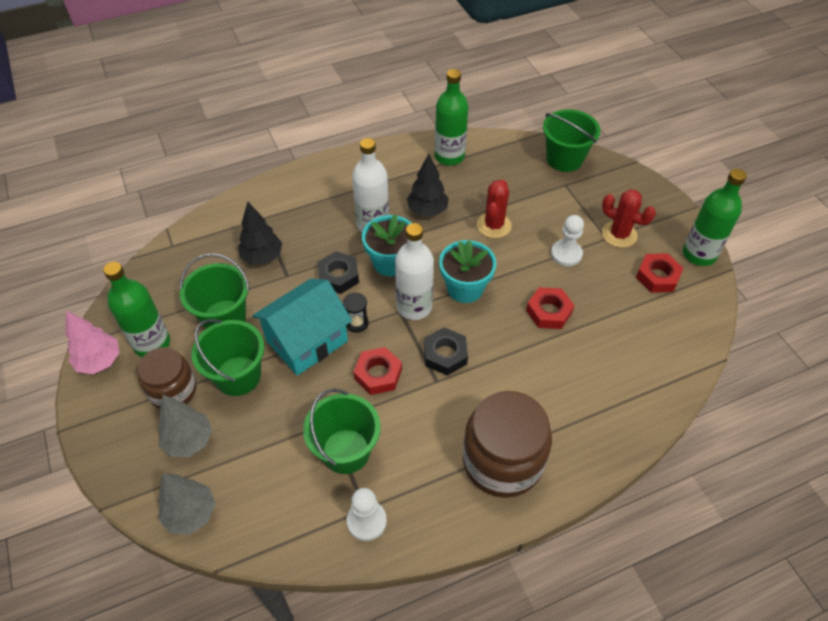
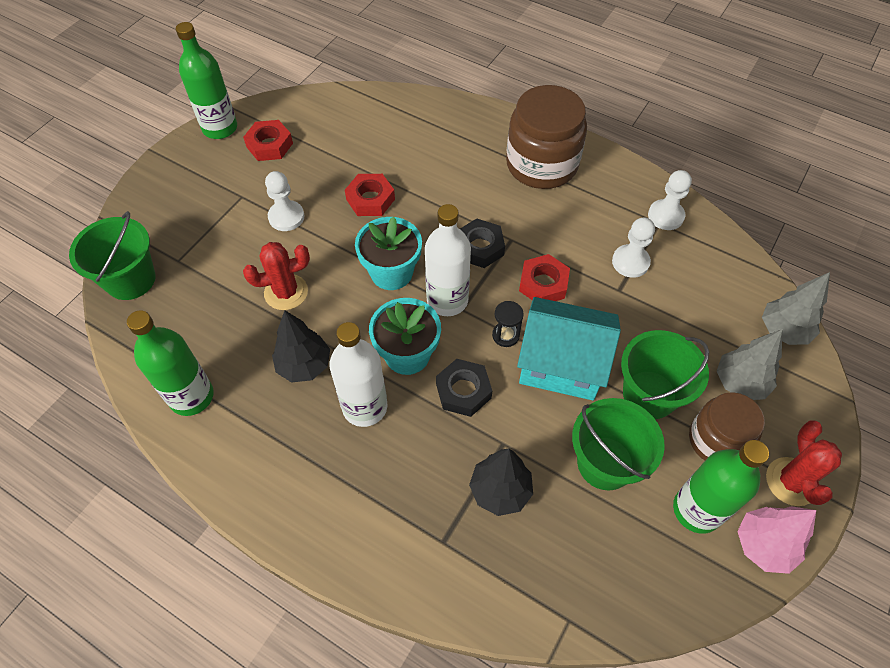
camera: 125 degrees left, 5 degrees up
green bucket [303,389,381,474] -> white pawn [612,218,655,278]
red cactus [602,189,656,248] -> red cactus moved to [766,421,842,506]

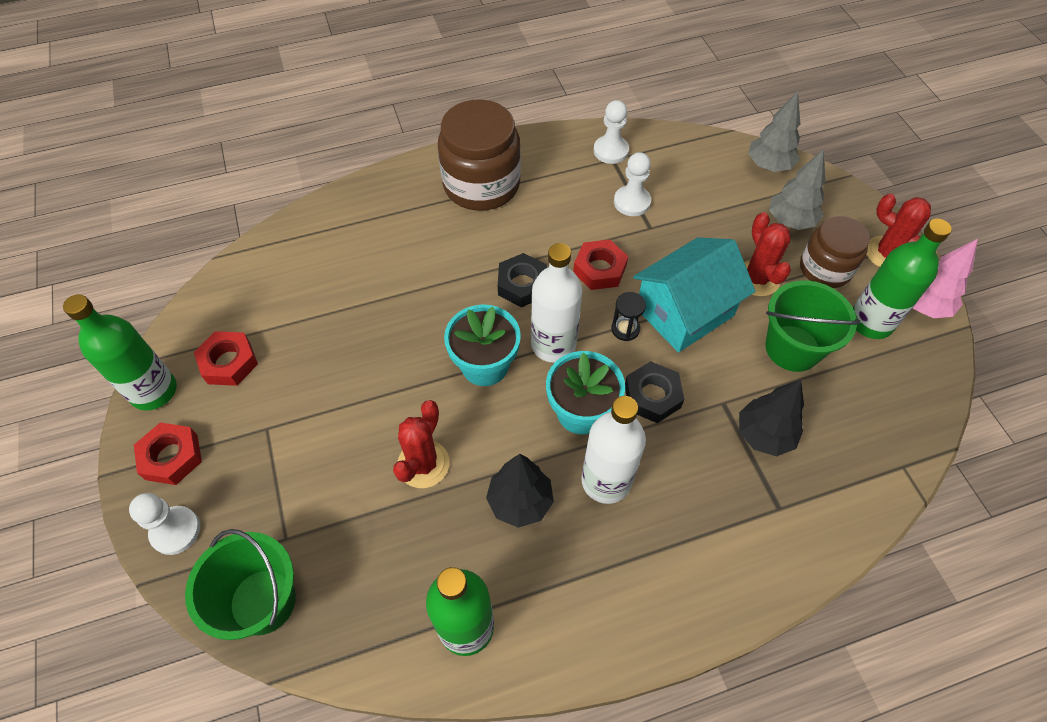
camera: 50 degrees left, 0 degrees up
white pawn [265,171,305,231] -> white pawn moved to [129,493,200,555]
red nut [345,174,395,216] -> red nut moved to [134,422,202,485]
green bucket [621,330,709,419] -> red cactus [744,212,791,296]

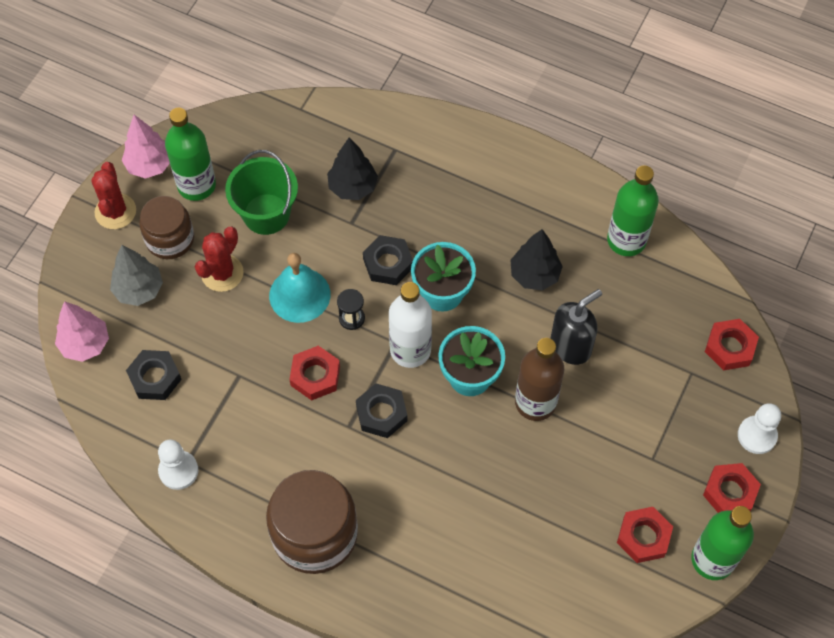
camera: 135 degrees left, 5 degrees up
green bucket [185,529,296,640] -> red nut [705,319,759,370]
red cactus [393,400,450,488] -> black soap dispenser [550,289,602,365]
white bottle [581,396,646,504] -> none
white pawn [614,152,651,216] -> none
turquoise house [633,237,756,353] -> turquoise bell [269,253,330,323]
grey tree [748,91,800,172] -> pink tree [55,301,109,362]
none -> black nut [126,350,182,400]
none -> brown bottle [515,338,564,421]

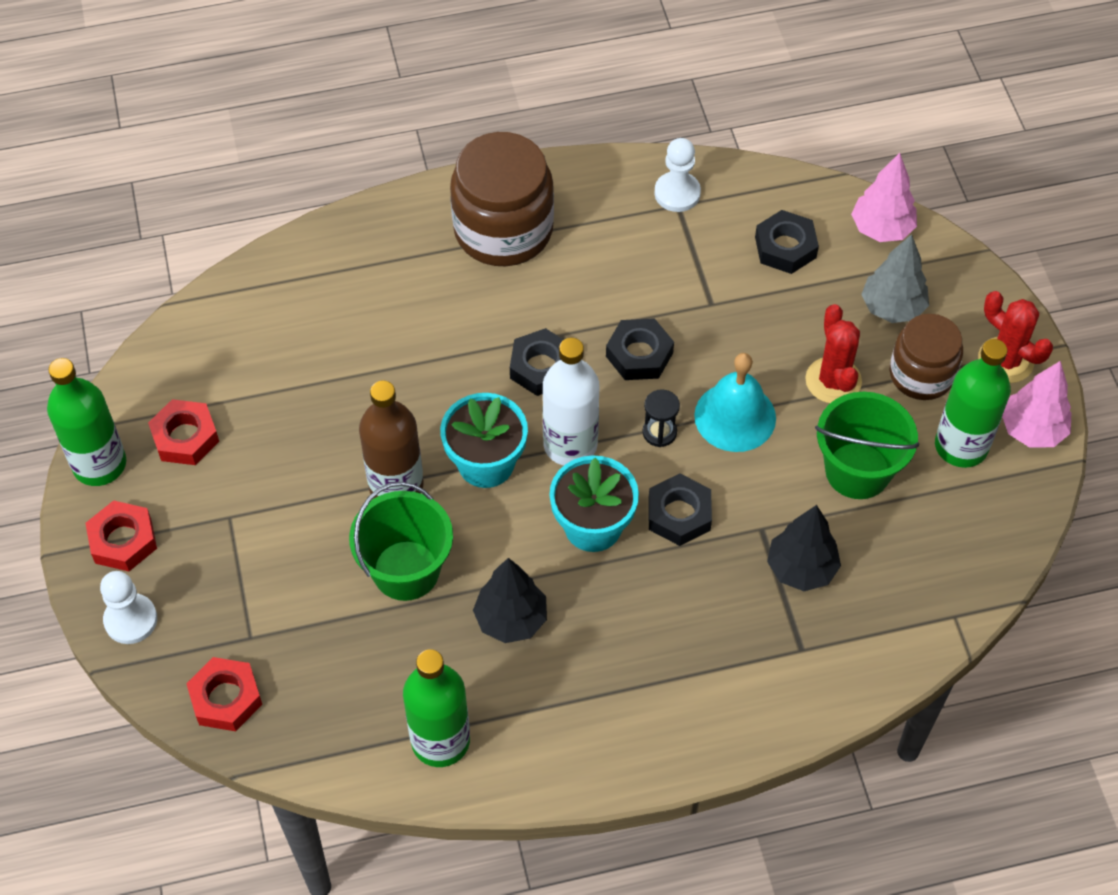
camera: 140 degrees right, 5 degrees down
red nut [289,346,340,401] -> black nut [606,318,674,380]
black soap dispenser [550,289,602,365] -> green bucket [349,482,453,601]

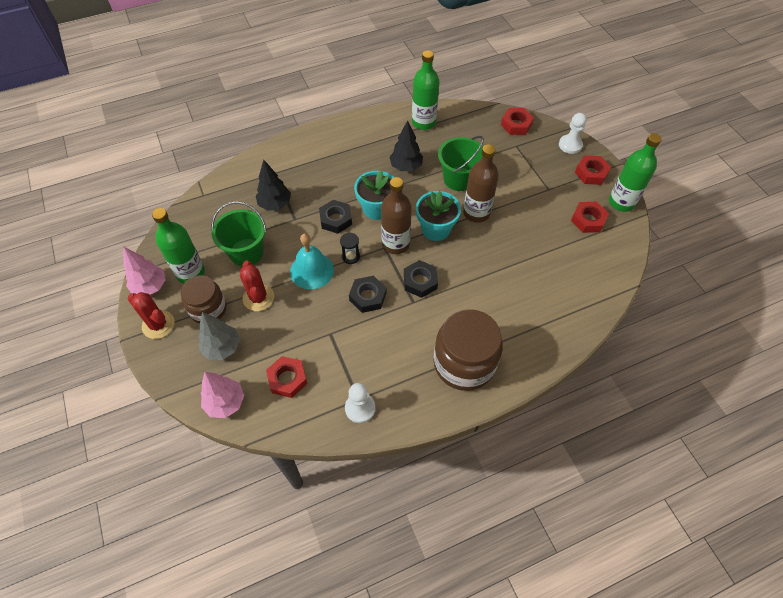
camera: 170 degrees right, 0 degrees up
white bottle [543,338,599,465] -> brown bottle [381,177,412,254]
black nut [755,210,819,274] -> red nut [266,356,307,398]

